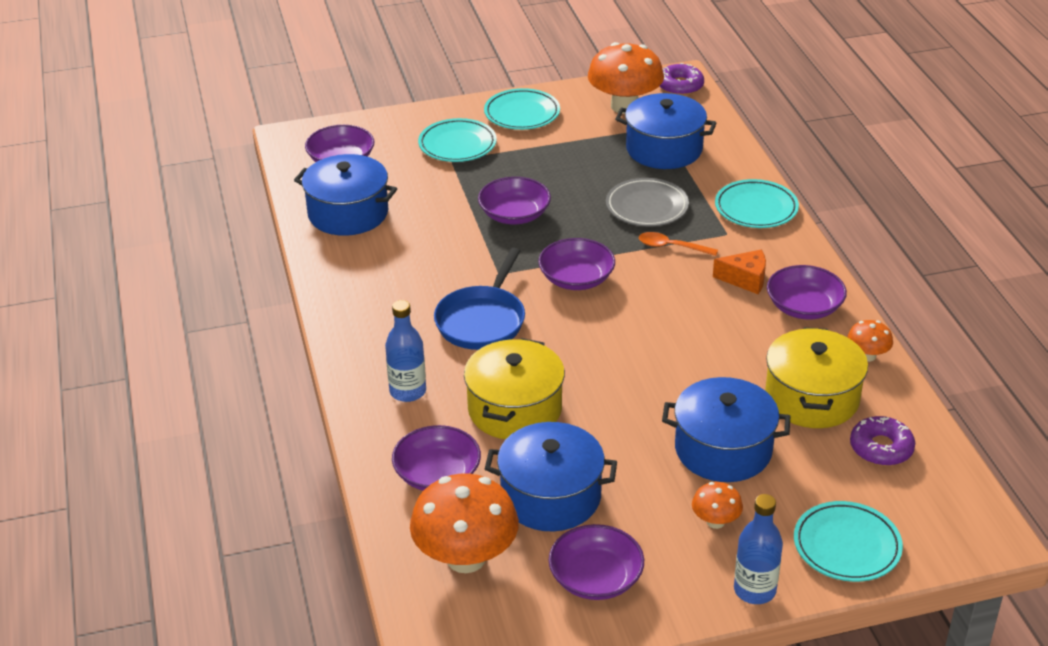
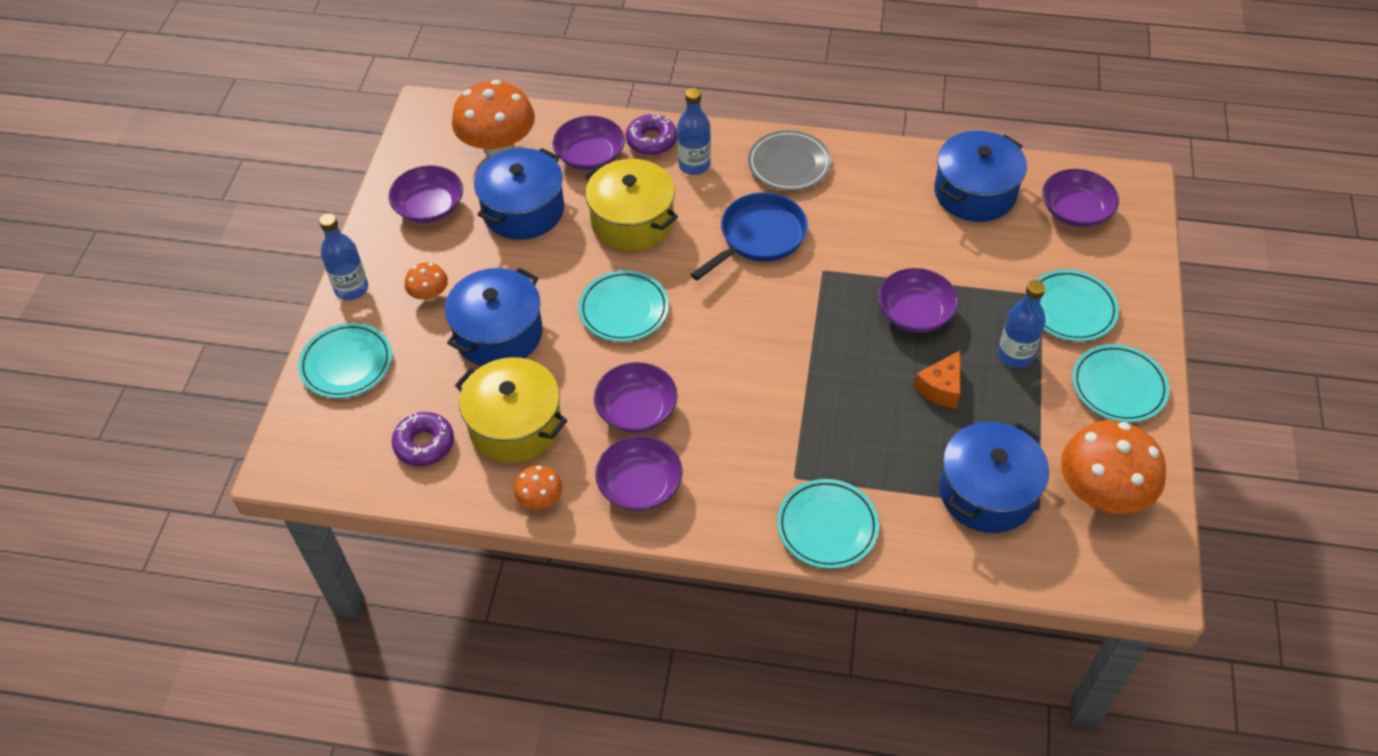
camera: 115 degrees right, 15 degrees up
blue pan [434,248,525,350] -> blue pan turned 90 degrees clockwise [690,192,808,281]
purple bowl [538,238,615,290] -> purple bowl moved to [594,362,678,433]
grey plate [606,178,689,226] -> grey plate moved to [748,130,831,191]
orange spoon [639,232,718,256] -> none
purple donut [660,63,704,96] -> purple donut moved to [626,113,678,155]
orange cheese [713,250,766,294] -> orange cheese moved to [913,351,960,409]
none -> turquoise plate [579,270,669,342]
none -> blue bottle [998,280,1046,368]

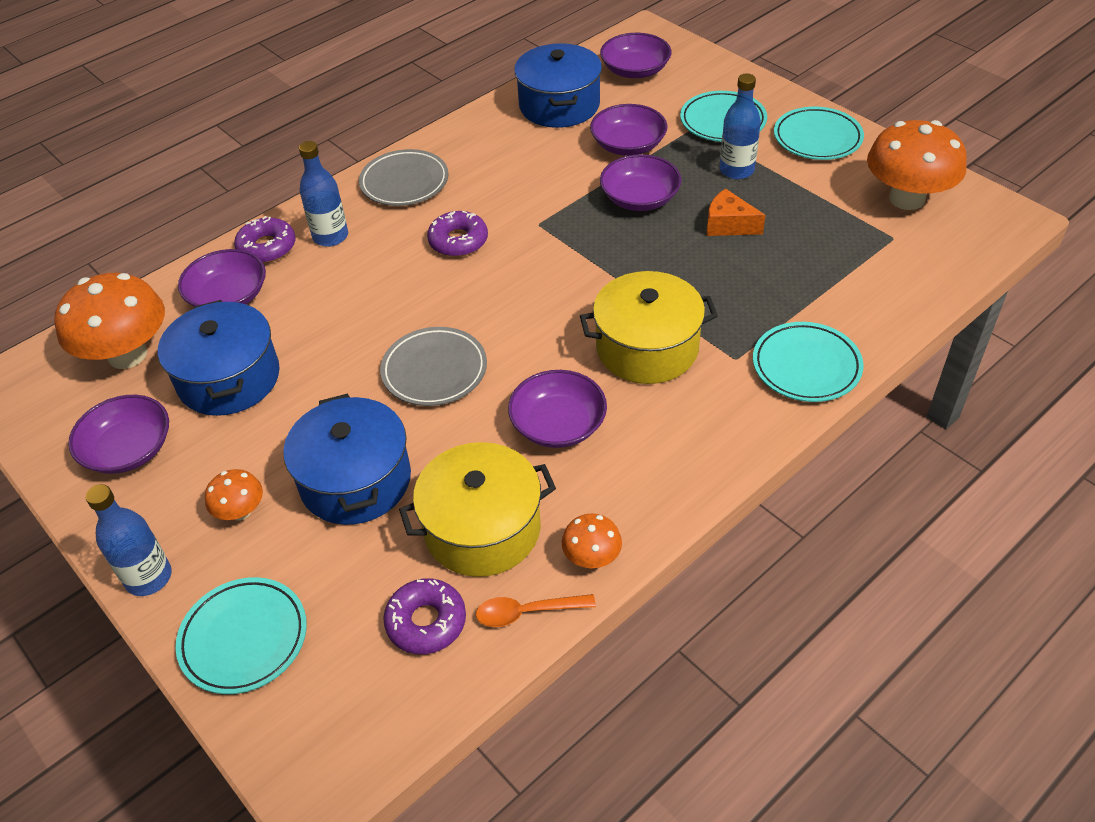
camera: 50 degrees left, 5 degrees down
turquoise plate [579,270,669,342] -> grey plate [380,327,487,406]
yellow pot [584,159,678,251] -> yellow pot moved to [580,271,718,384]
purple bowl [595,436,683,511] -> purple bowl moved to [590,104,668,156]
blue pan [690,192,808,281] -> purple donut [427,211,488,257]
orange cheese [913,351,960,409] -> orange cheese turned 135 degrees clockwise [707,188,766,236]
blue pot [939,422,1049,533] -> none
none -> orange spoon [476,594,596,627]

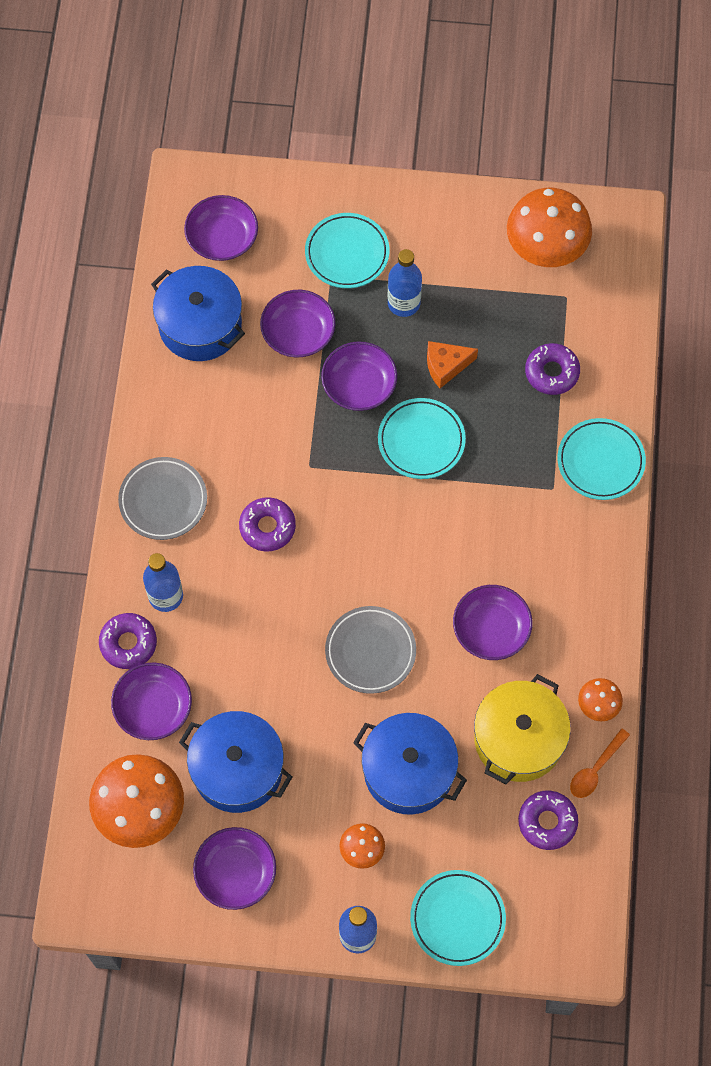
camera: 45 degrees left, 20 degrees up
yellow pot [580,271,718,384] -> none
turquoise plate [774,107,864,160] -> turquoise plate moved to [378,398,466,479]
none -> purple donut [525,343,580,395]

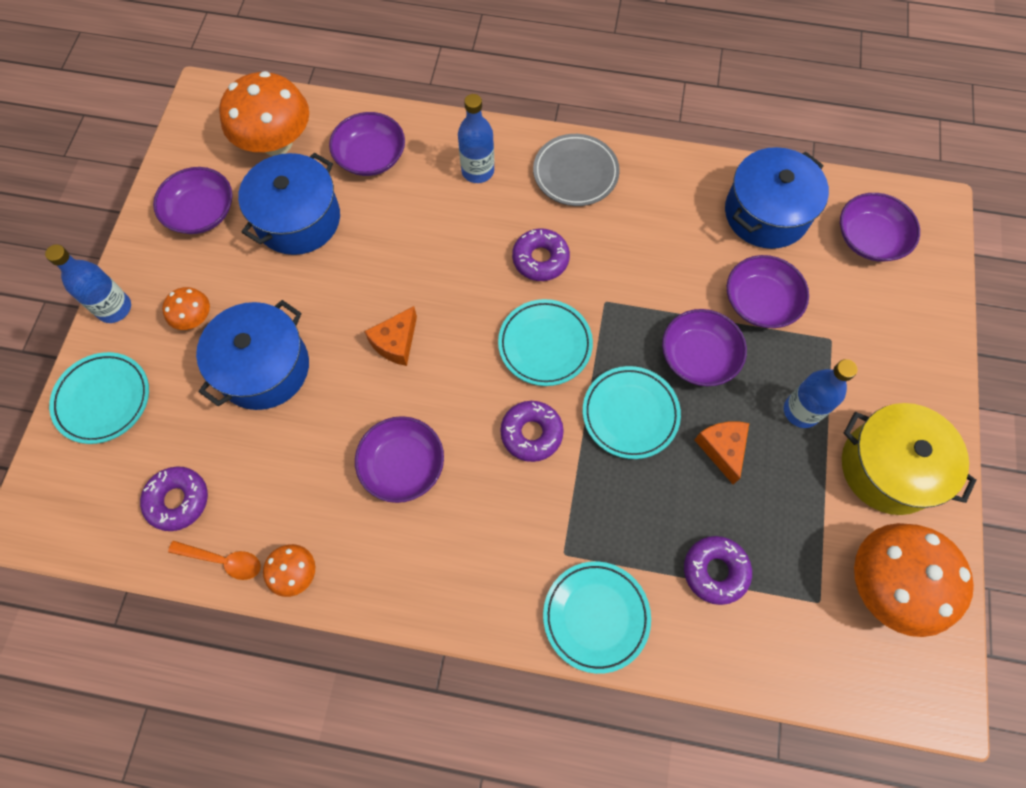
camera: 95 degrees right, 0 degrees up
purple donut [99,613,157,669] -> purple donut moved to [500,401,564,462]
turquoise plate [305,213,389,288] -> turquoise plate moved to [498,299,593,386]
grey plate [325,606,416,694] -> orange cheese [364,306,417,366]
yellow pot [474,674,571,784] -> yellow pot moved to [842,403,976,515]
orange spoon [570,728,630,798] -> orange spoon turned 150 degrees clockwise [168,541,261,580]

